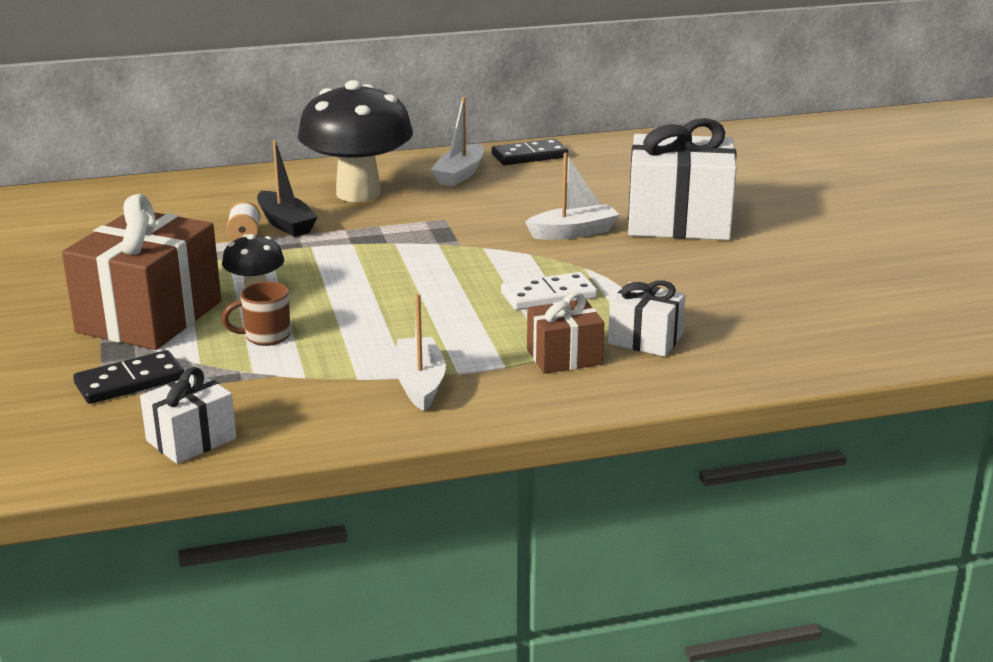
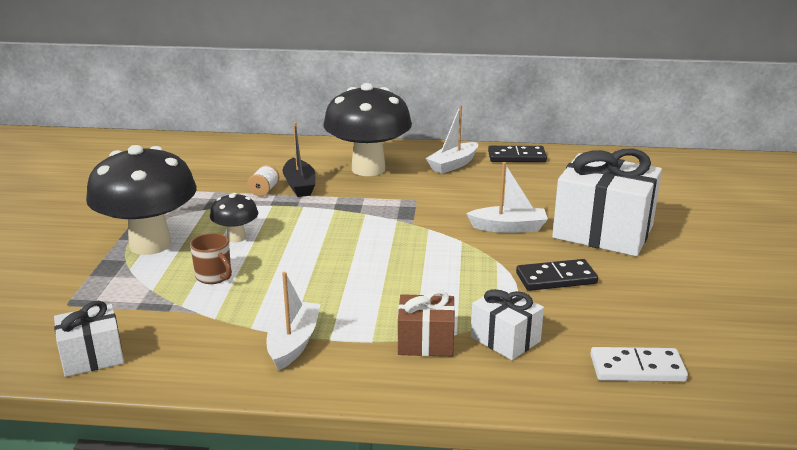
camera: 20 degrees right, 0 degrees up
brown gift [62,194,221,350] -> black mushroom [86,145,197,255]
black domino [73,350,184,404] -> black domino moved to [516,259,598,291]
brown mug [222,281,291,346] -> brown mug turned 135 degrees counterclockwise [190,233,232,284]
white domino [501,272,597,310] -> white domino moved to [591,347,688,382]

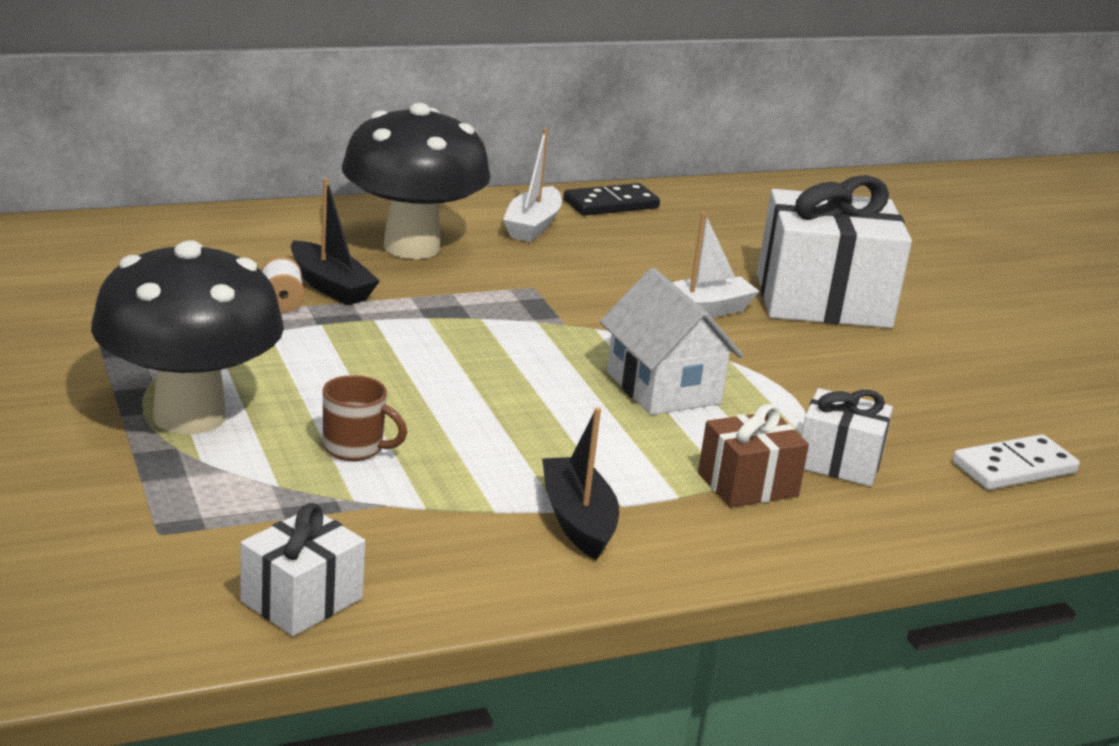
camera: 30 degrees left, 0 degrees up
black mushroom [210,193,258,243] -> none
white boat [267,272,321,370] -> black boat [542,407,619,560]
black domino [516,259,598,291] -> none
none -> white house [600,268,743,415]

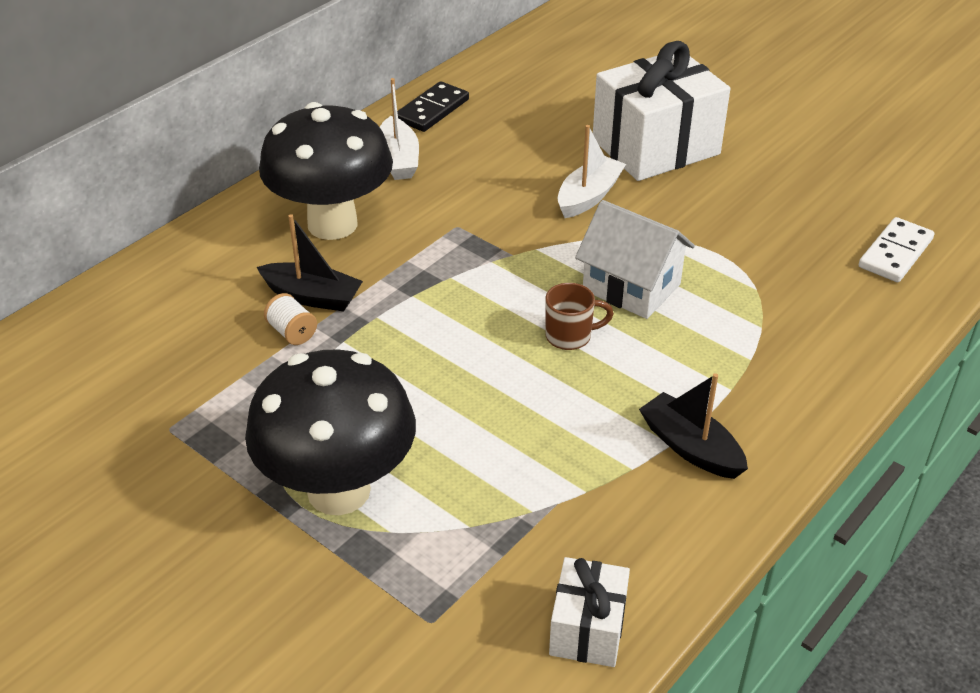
camera: 25 degrees left, 15 degrees up
brown mug [323,375,407,461] -> brown mug moved to [545,283,614,350]
brown gift [698,404,809,508] -> none
white gift [801,388,893,486] -> none

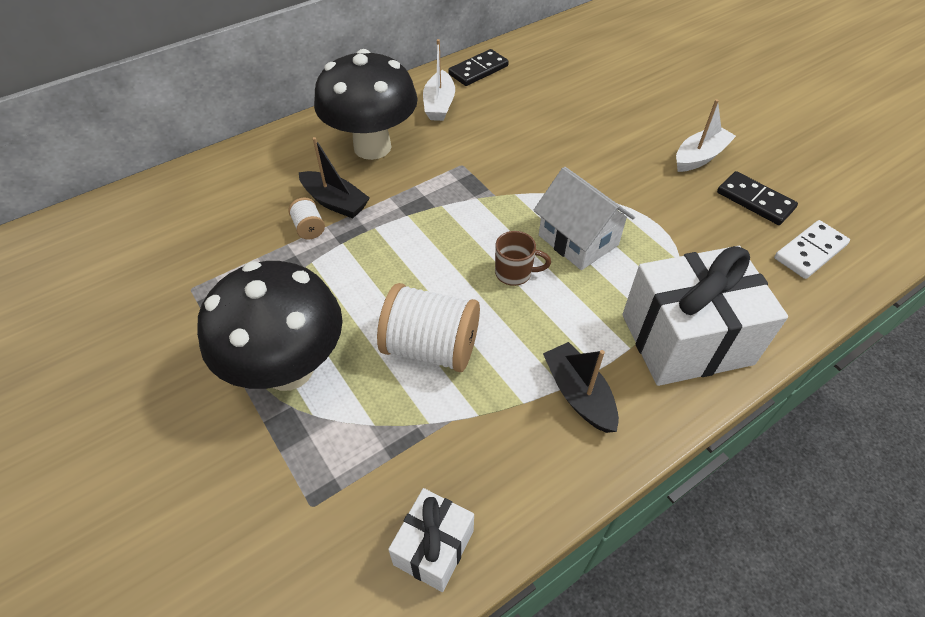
camera: 15 degrees right, 10 degrees up
white boat [558,125,626,218] -> white boat moved to [676,99,736,172]
white gift [593,41,730,181] -> white gift moved to [622,246,788,386]
none -> white spool [377,283,480,372]
none -> black domino [717,171,798,225]

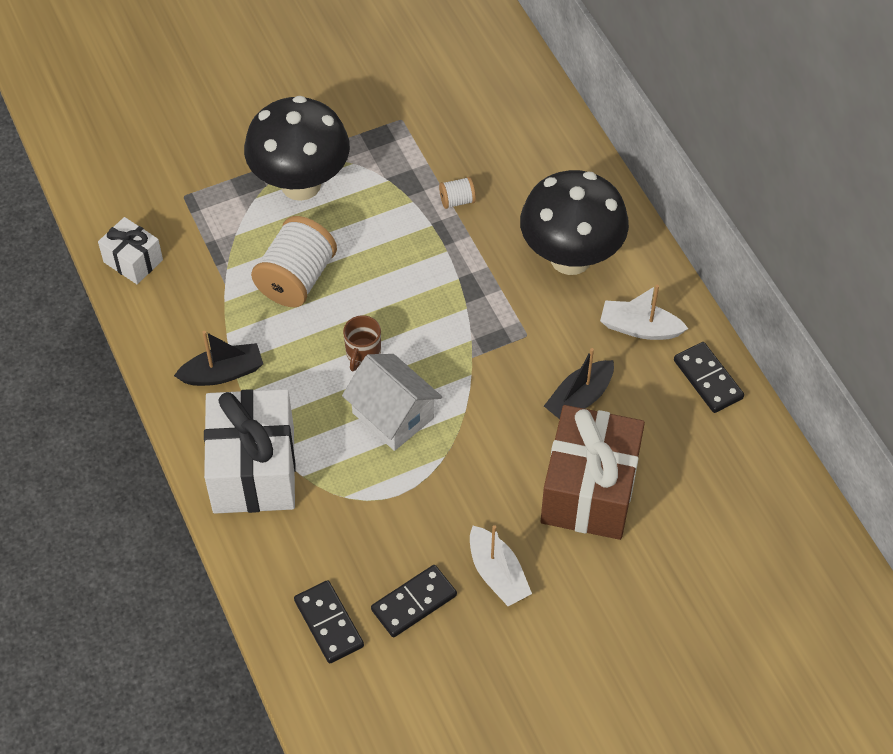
camera: 100 degrees right, 5 degrees up
black boat [299,137,370,218] -> black boat moved to [544,348,614,419]
white house [533,167,635,270] -> white house turned 75 degrees clockwise [342,354,442,451]
white domino [774,220,850,279] -> black domino [294,580,364,663]
none -> brown gift [541,405,645,540]

